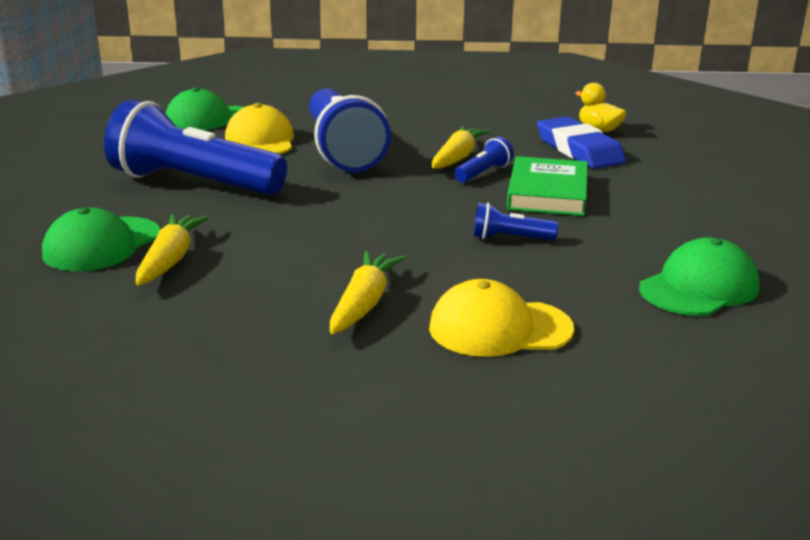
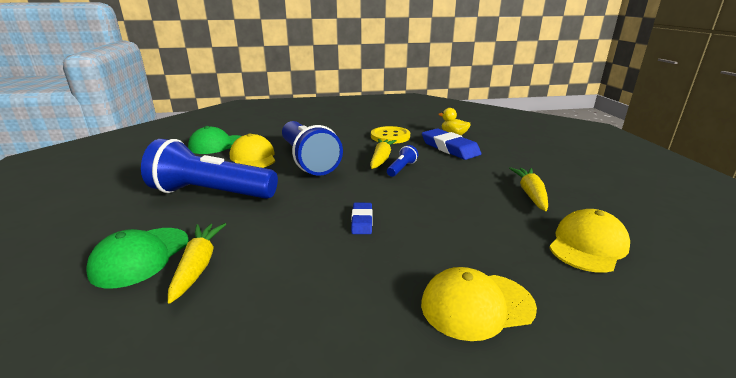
camera: 10 degrees left, 0 degrees up
yellow carrot [330,251,406,334] -> yellow carrot moved to [509,167,548,211]
blue flashlight [474,203,558,240] -> none
green book [507,156,588,216] -> none
green cap [639,237,760,316] -> yellow cap [549,209,630,273]
none -> blue eraser [351,203,373,234]
none -> yellow button [371,126,410,144]

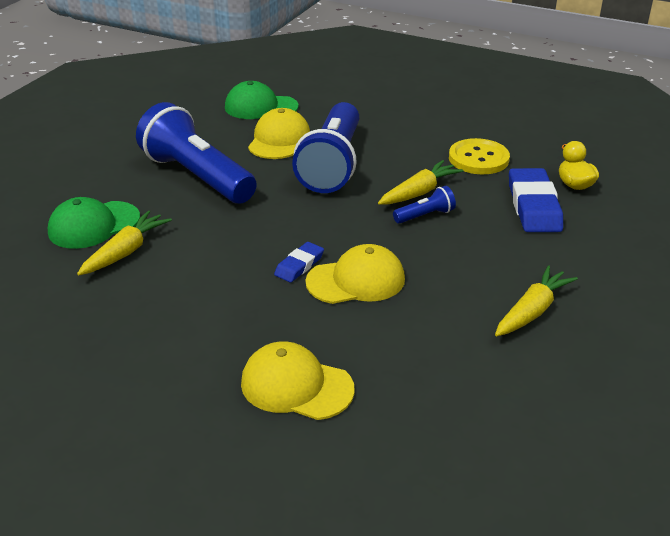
camera: 35 degrees right, 10 degrees up
yellow cap [549,209,630,273] -> yellow cap moved to [306,244,405,304]

